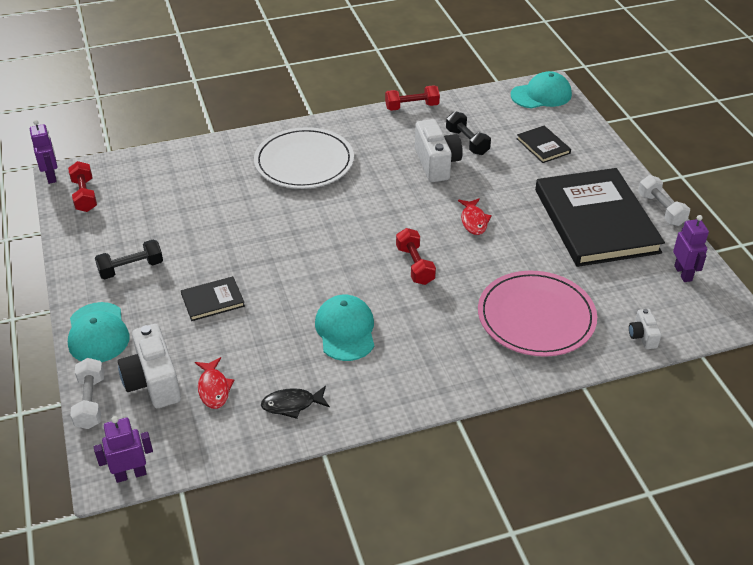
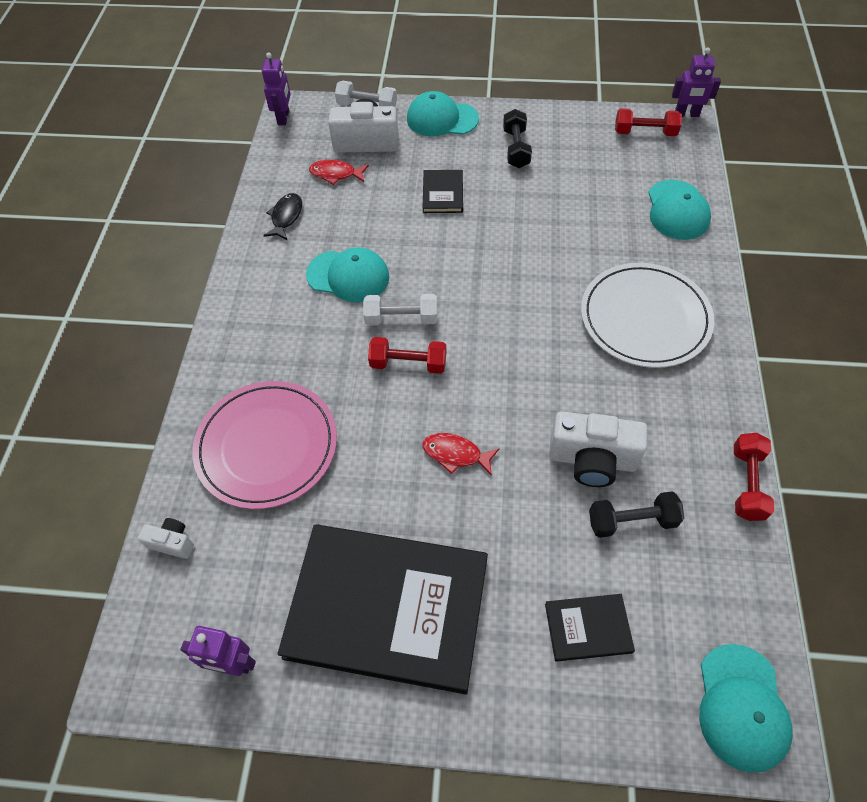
camera: 115 degrees right, 15 degrees up
white dumbbell [638,175,690,226] -> white dumbbell moved to [363,294,437,326]
none -> turquoise cap [648,180,711,240]

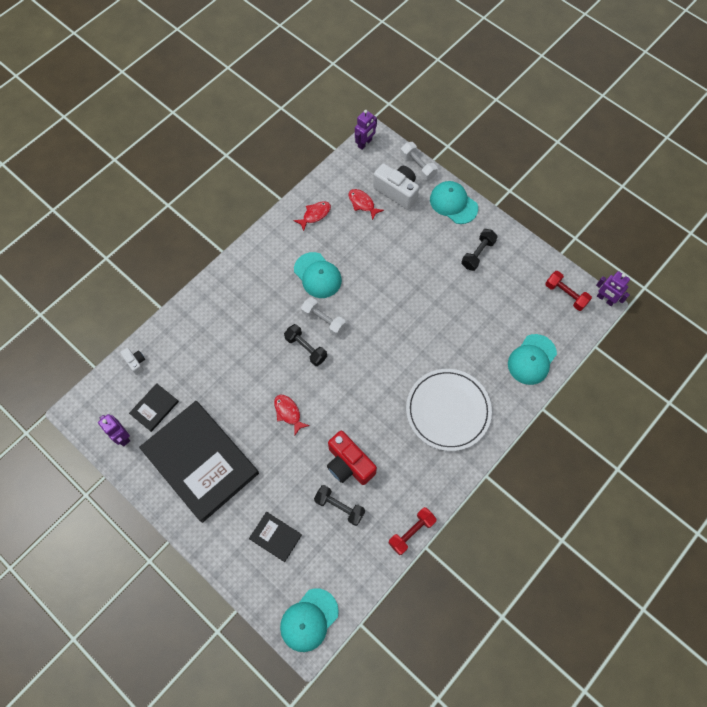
camera: 35 degrees right, 10 degrees up
pink plate [192,381,337,509] -> none
black fish [263,193,302,240] -> red fish [293,201,331,231]
red dumbbell [368,337,446,374] -> black dumbbell [284,324,327,366]
black book [423,170,463,213] -> black book moved to [129,383,179,432]
white camera [549,411,647,487] -> red camera [327,431,377,485]

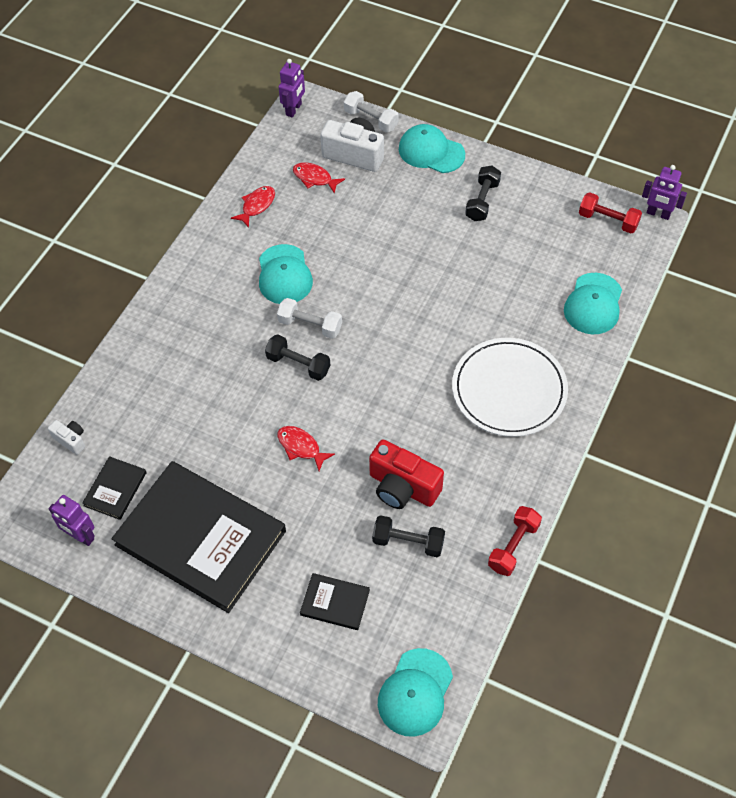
camera: 15 degrees left, 10 degrees down
turquoise cap [294,252,342,298] -> turquoise cap turned 45 degrees clockwise [259,244,313,304]

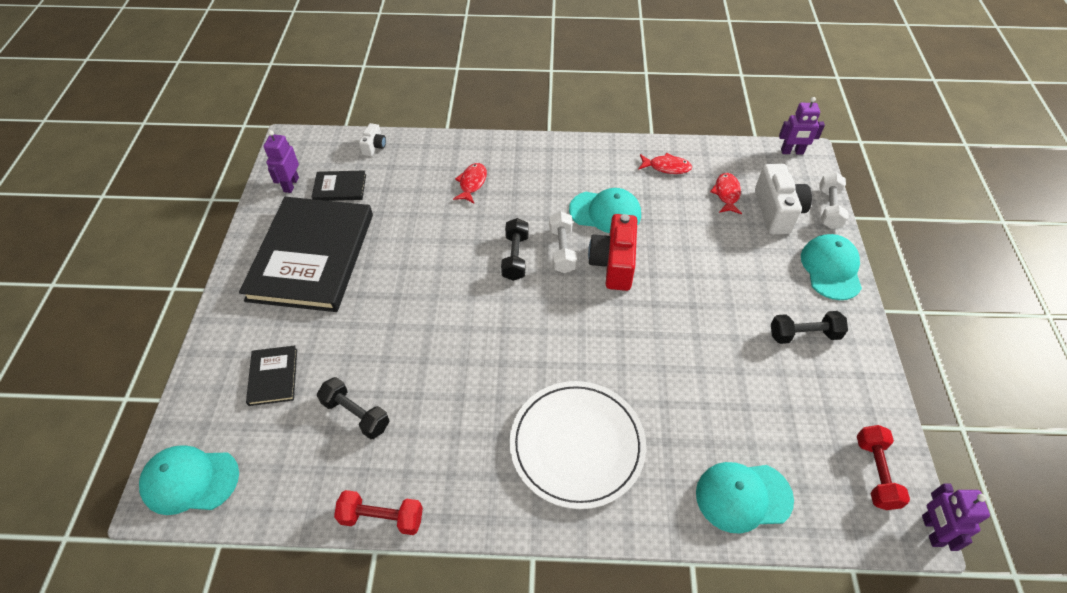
camera: 65 degrees right, 5 degrees down
turquoise cap [259,244,313,304] -> turquoise cap turned 135 degrees counterclockwise [569,188,641,233]
red fish [278,426,335,471] -> red fish moved to [453,163,487,203]
red camera [369,439,444,509] -> red camera moved to [588,214,637,291]
black dumbbell [372,515,445,557] -> black dumbbell turned 45 degrees counterclockwise [317,377,390,439]

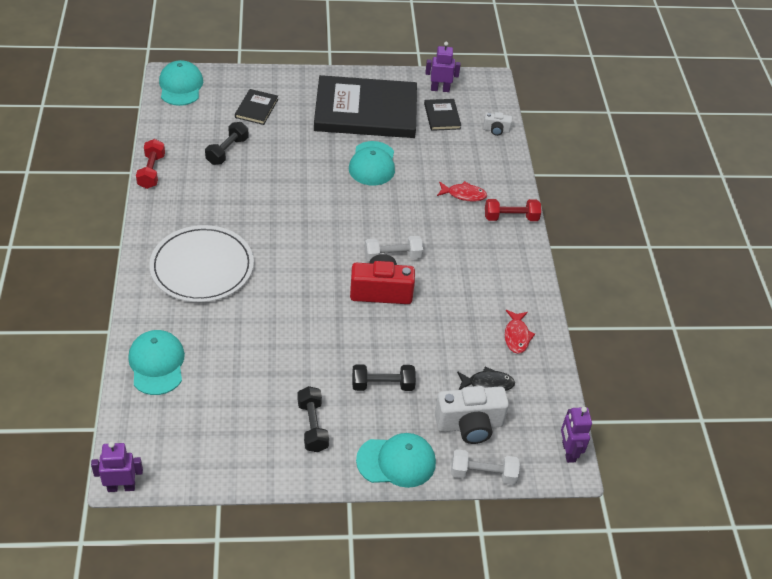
camera: 80 degrees right, 5 degrees down
black book [246,346,297,406] -> black book turned 60 degrees counterclockwise [235,89,278,125]
black dumbbell [501,218,529,281] -> black dumbbell moved to [352,364,416,391]
turquoise cap [569,188,641,233] -> turquoise cap moved to [349,141,395,186]
red fish [710,173,742,214] -> black fish [457,366,515,391]
red dumbbell [857,425,910,510] -> red dumbbell moved to [485,199,541,221]

